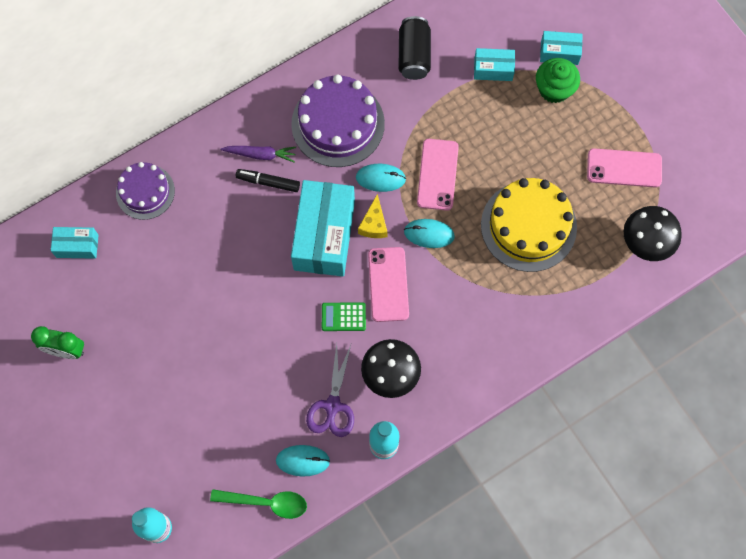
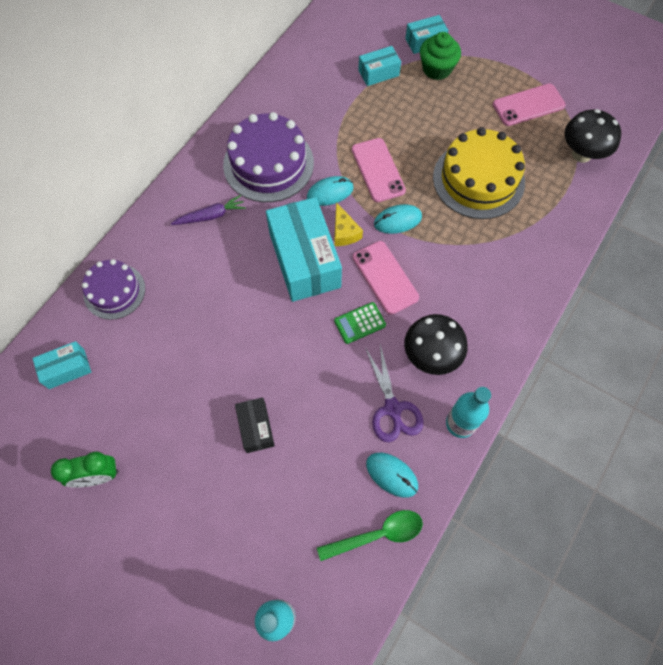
camera: 25 degrees left, 5 degrees down
black marker [236,169,300,192] -> none
turquoise mouse [276,445,330,476] -> turquoise mouse turned 60 degrees clockwise [366,453,418,498]
black can [398,16,431,80] -> none
none -> black box [235,397,275,453]

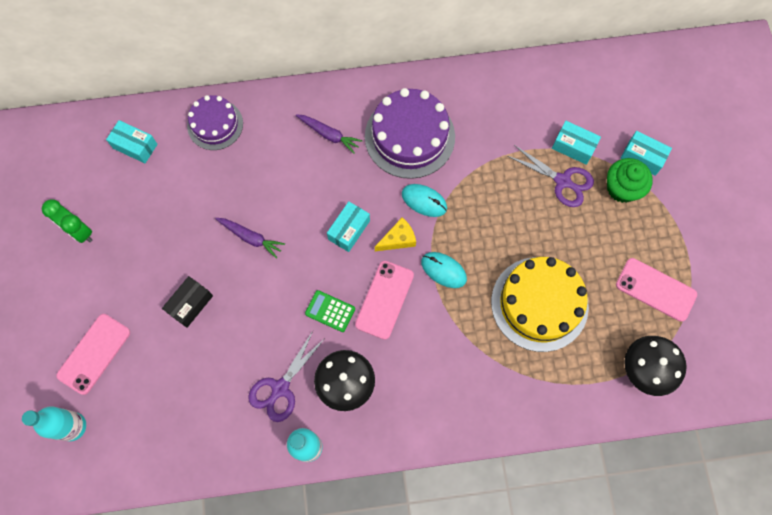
camera: 50 degrees right, 5 degrees up
turquoise box [266,197,342,302] -> turquoise box [327,202,370,252], size x0.50
green spoon [317,510,423,561] -> none
yellow cheese [334,202,363,246] -> yellow cheese turned 150 degrees counterclockwise [375,217,416,251]
pink phone [352,138,406,202] -> pink phone moved to [56,314,130,395]
turquoise mouse [366,453,418,498] -> none
none -> purple carrot [215,218,285,259]
none -> purple scissors [507,145,594,207]

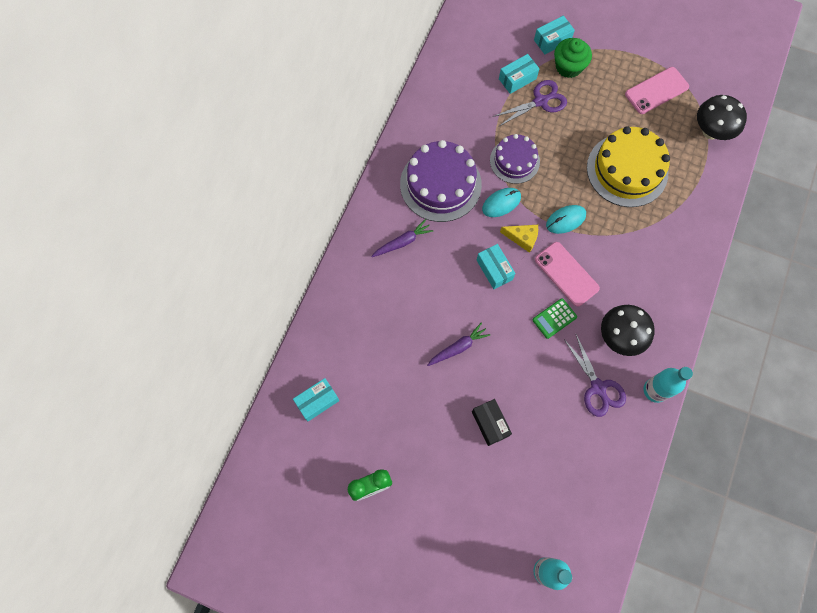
camera: 60 degrees left, 0 degrees up
pink phone [56,314,130,395] -> none
purple cake [187,95,243,150] -> purple cake moved to [490,134,540,184]
yellow cheese [375,217,416,251] -> yellow cheese turned 105 degrees clockwise [500,225,538,253]

